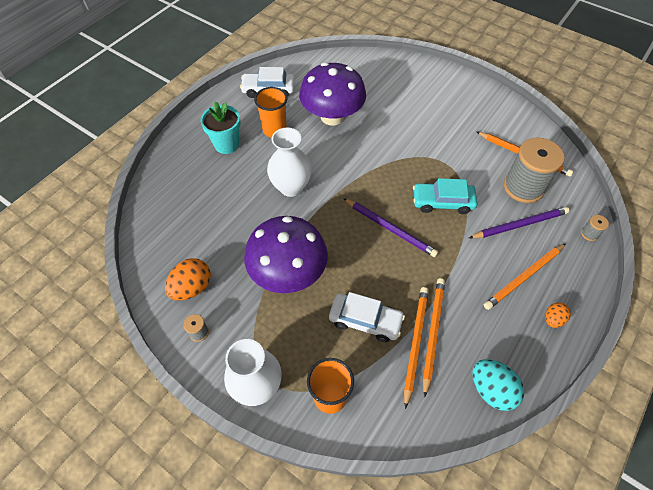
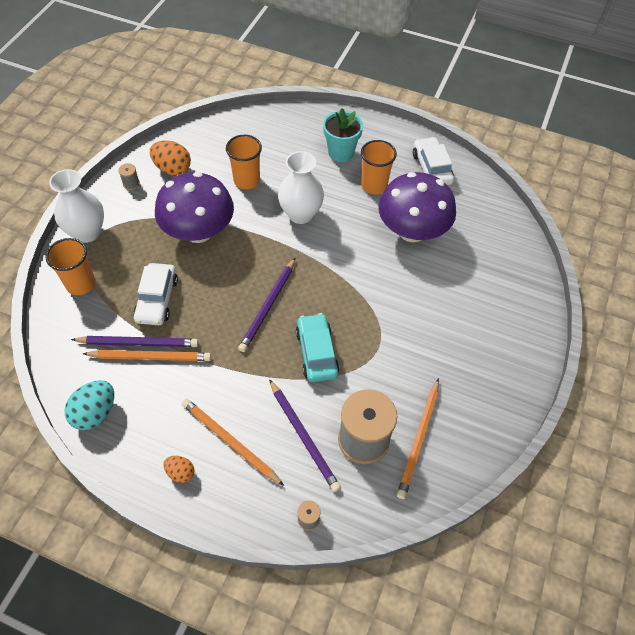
camera: 75 degrees right, 0 degrees up
orange pencil [404,287,429,409] -> purple pencil [71,336,198,347]
none -> orange cup [226,135,262,189]

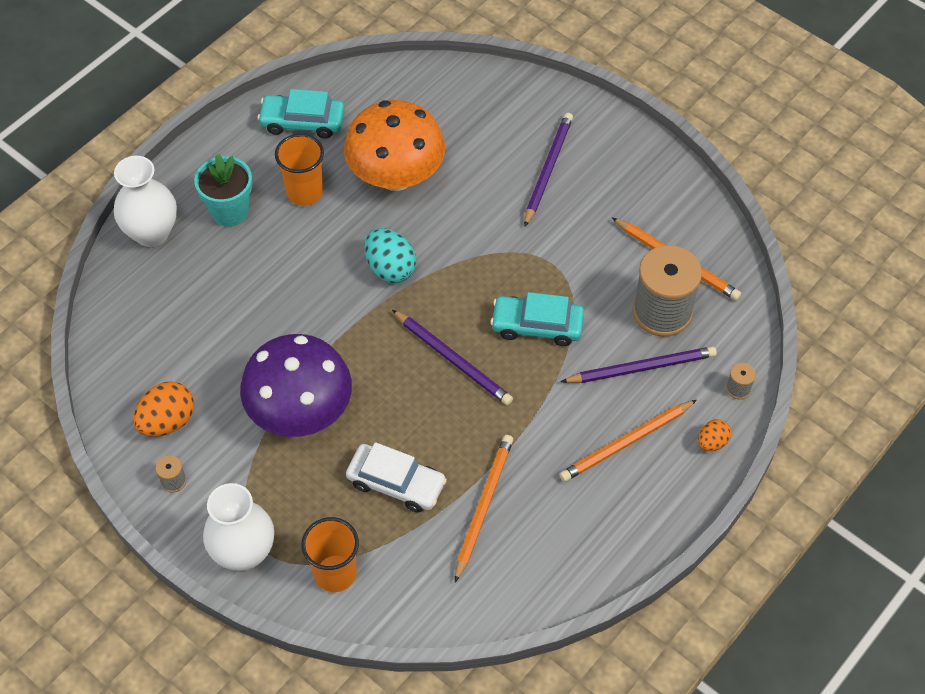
camera: 70 degrees left, 0 degrees up
turquoise egg [64,380,114,430] -> turquoise egg moved to [364,228,416,283]
purple pencil [71,336,198,347] -> purple pencil moved to [524,113,573,227]
orange egg [163,456,194,483] -> orange egg moved to [698,419,731,451]
orange cup [226,135,262,189] -> none
white vase [278,151,324,224] -> white vase moved to [114,156,177,247]
purple mushroom [378,172,456,242] -> orange mushroom [344,100,445,191]
white car [413,137,454,185] -> turquoise car [257,89,345,139]

